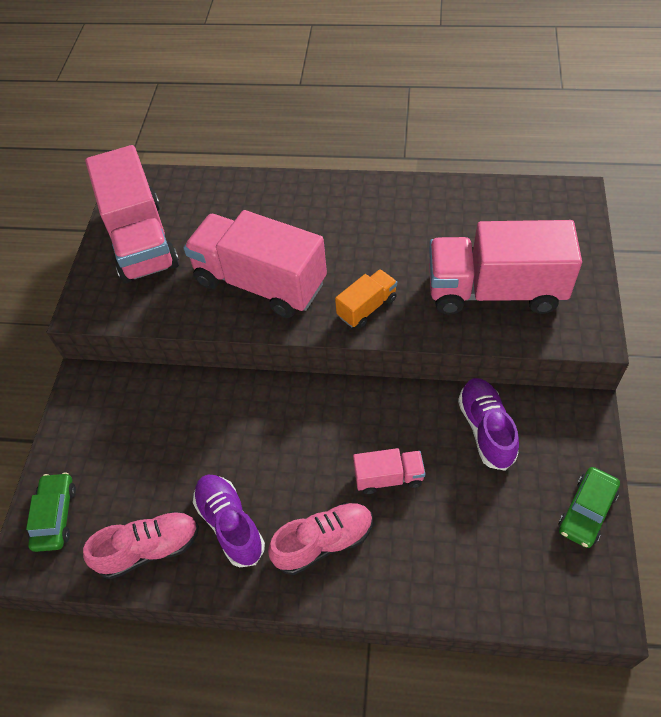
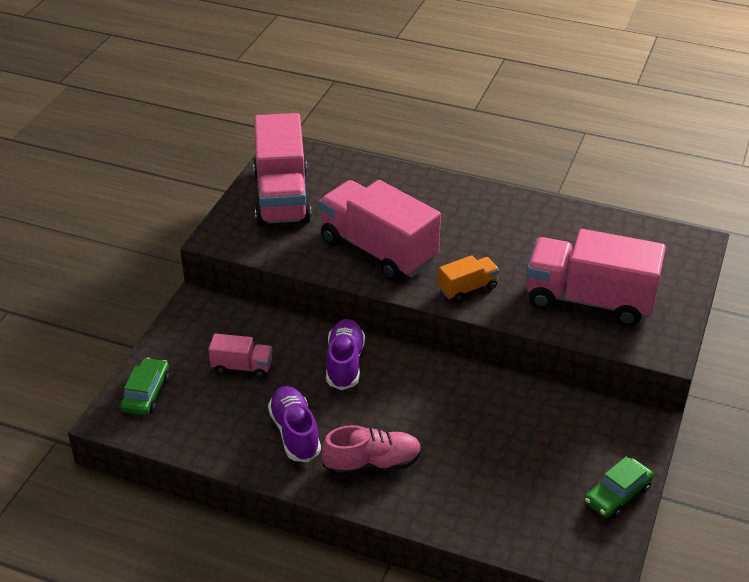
camera: 10 degrees right, 15 degrees down
pink shoe [83,511,199,579] -> none
pink truck [353,448,426,494] -> pink truck moved to [208,334,273,378]
purple shoe [458,378,519,471] -> purple shoe moved to [326,319,365,390]

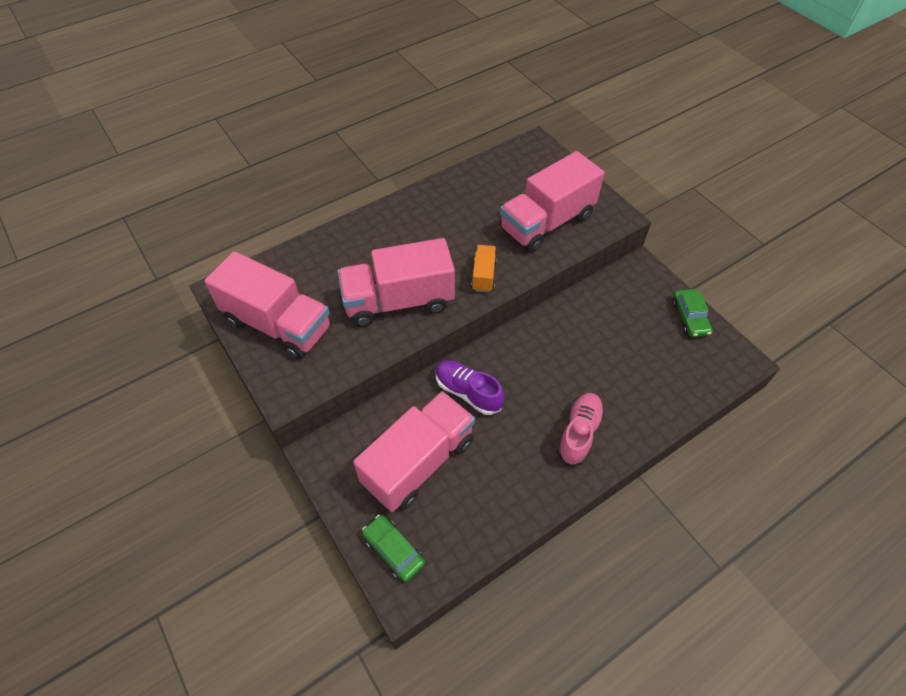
camera: 55 degrees left, 15 degrees up
pink truck [208,334,273,378] -> pink truck [353,391,475,512], size x2.14
purple shoe [268,386,321,462] -> none

